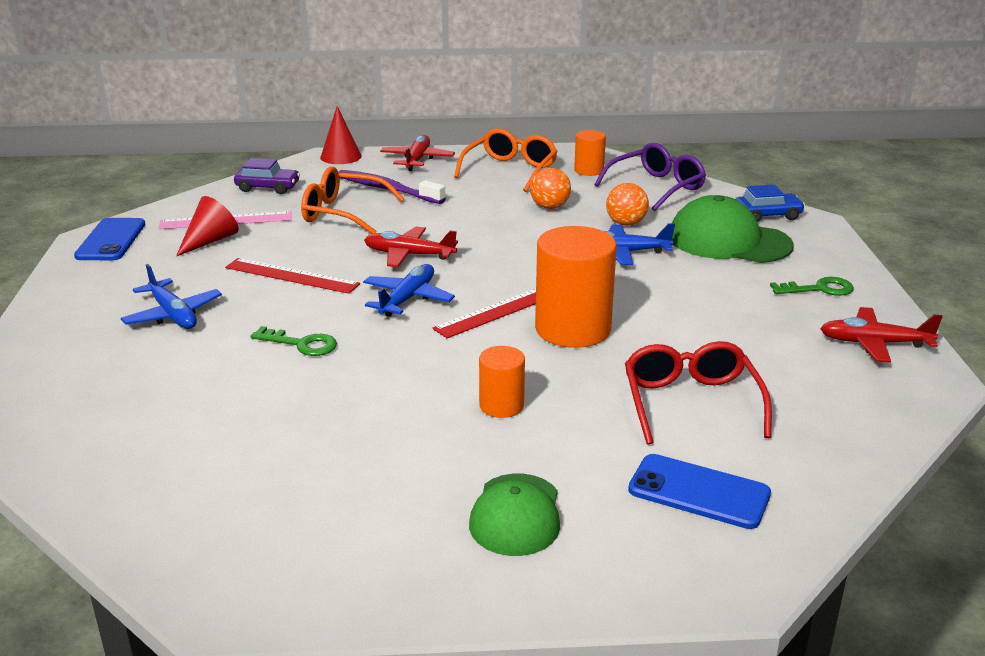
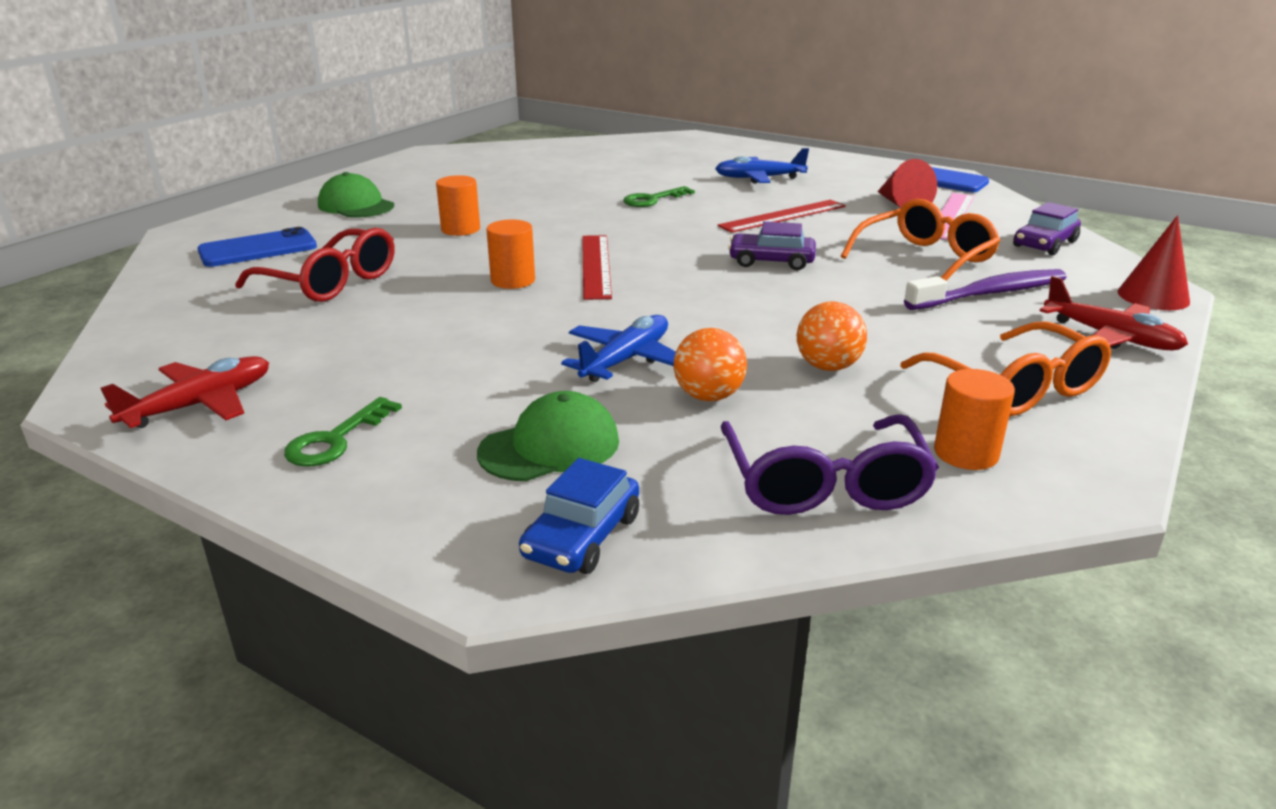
camera: 125 degrees right, 0 degrees up
blue plane [363,264,455,317] -> none
red plane [364,227,458,267] -> purple car [728,221,816,270]
orange cylinder [535,226,617,348] -> orange cylinder [486,219,535,289], size x0.53
green cap [672,195,794,263] -> green cap [477,391,619,481], size x0.65

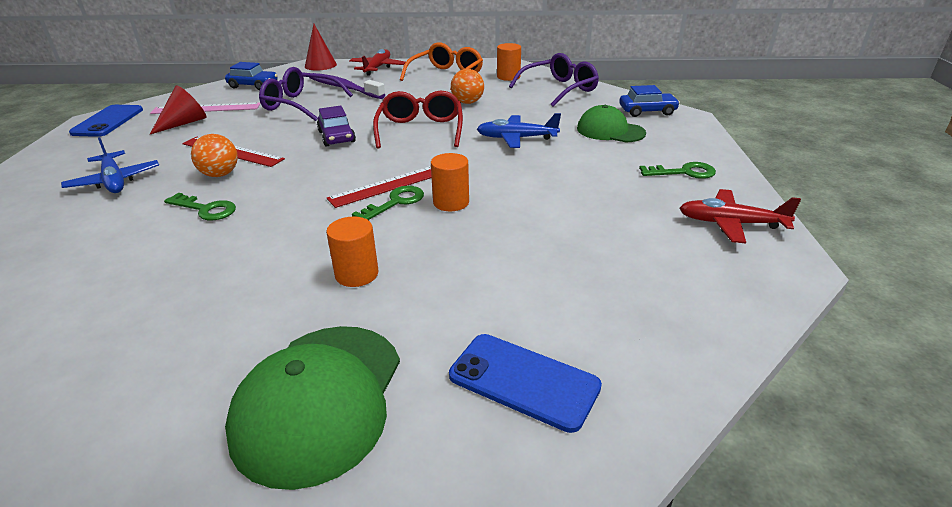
camera: 120 degrees left, 5 degrees up
red glasses [235,228,394,302] -> red glasses moved to [373,91,463,148]
green cap [318,172,394,218] -> green cap [225,326,400,490], size x1.54
orange ball [674,328,747,401] -> orange ball moved to [191,134,238,177]
orange glasses [841,199,1001,281] -> purple glasses [259,67,353,121]
purple car [1013,202,1081,255] -> blue car [225,62,278,90]
none -> green key [352,186,424,220]

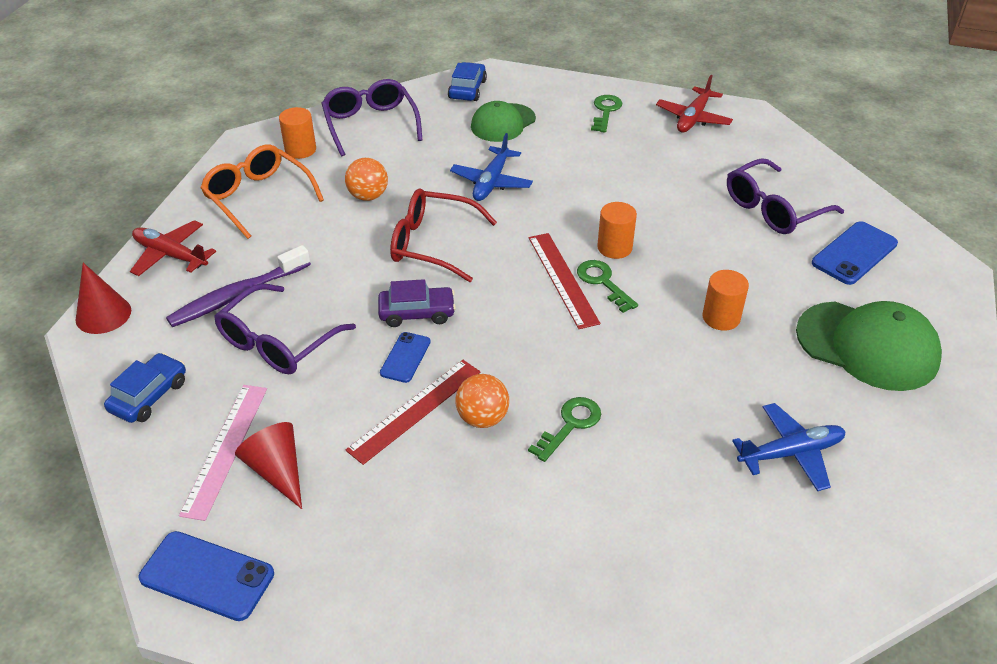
camera: 75 degrees left, 10 degrees up
blue plane [61,137,159,193] -> blue plane moved to [732,403,846,491]
none -> blue phone [380,332,431,383]
none -> purple glasses [727,158,844,234]

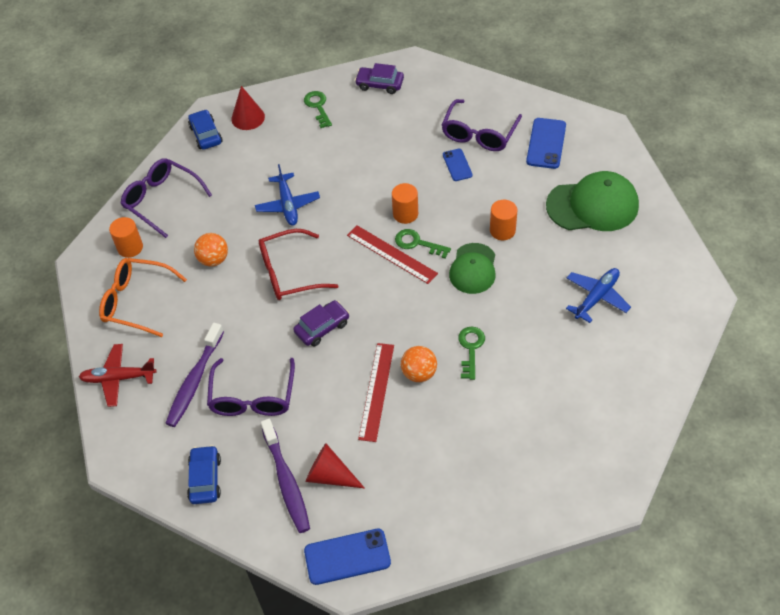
camera: 30 degrees left, 10 degrees up
red cone [76,263,131,334] -> red cone moved to [231,86,265,130]
pink ruler [179,385,267,521] -> purple toothbrush [261,419,310,533]
blue phone [380,332,431,383] -> blue phone moved to [443,149,473,181]
green cap [471,101,536,142] -> green cap moved to [449,243,495,294]
red plane [656,75,733,133] -> purple car [355,63,404,94]

